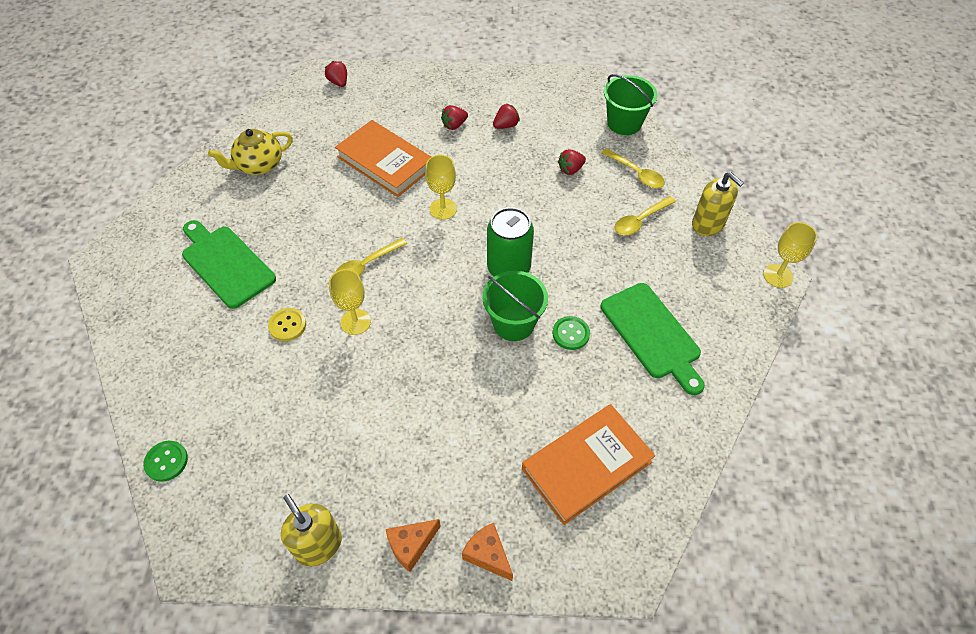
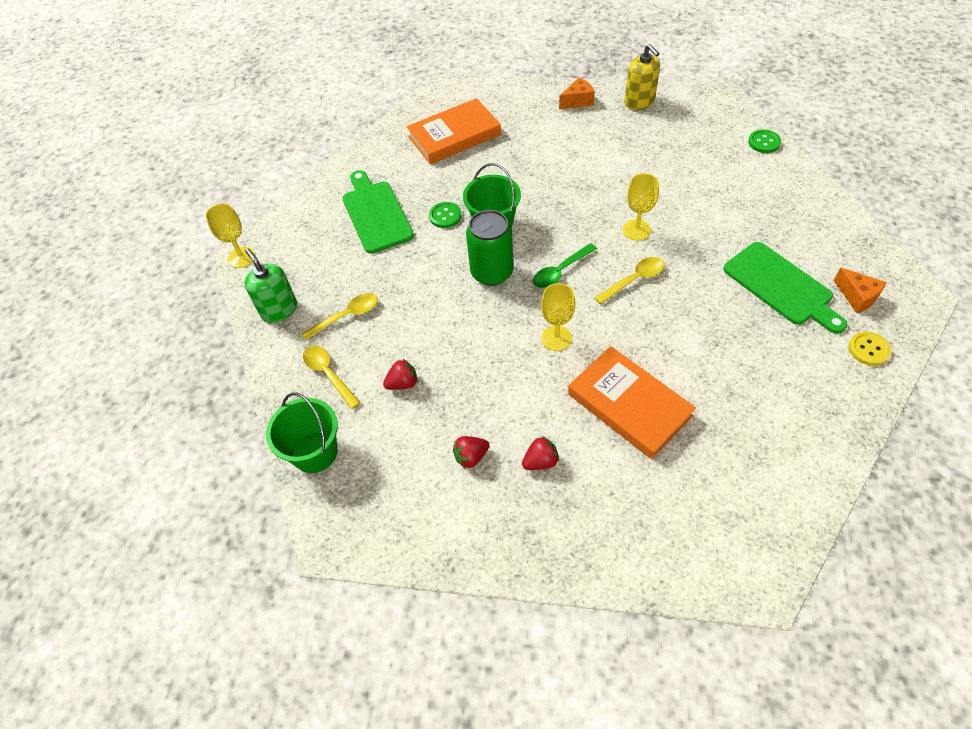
camera: 170 degrees left, 0 degrees up
yellow teapot [208,129,293,175] -> none
yellow button [268,308,306,341] -> yellow button moved to [849,331,891,366]
red strawberry [325,61,347,87] -> none
orange cheese [462,523,513,581] -> orange cheese moved to [834,267,887,313]
yellow soap dispenser [692,172,744,236] -> green soap dispenser [245,249,297,323]
none -> green spoon [533,243,597,288]

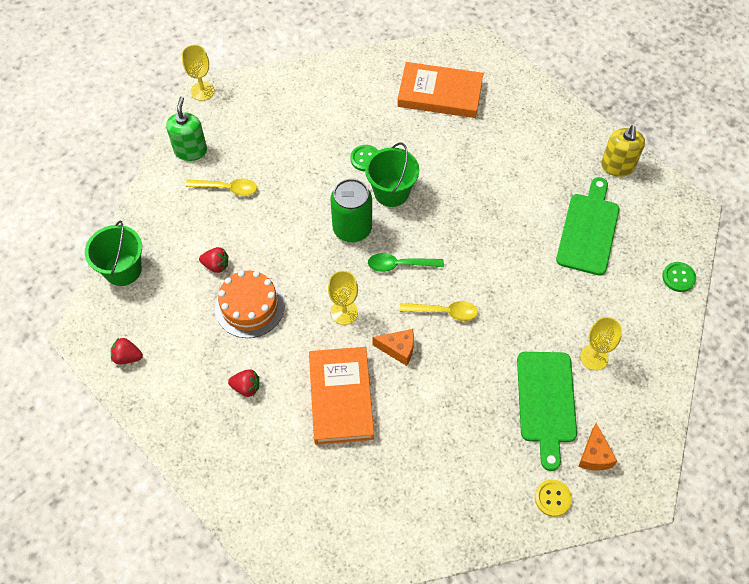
camera: 35 degrees right, 5 degrees up
yellow spoon [303,345,361,409] -> none
green cutting board [342,170,414,254] -> green cutting board moved to [556,177,619,276]
red strawberry [453,436,490,469] -> red strawberry moved to [111,338,143,364]
orange cheese [559,77,595,109] -> orange cheese moved to [373,329,414,366]
yellow goblet [623,173,659,241] -> yellow goblet moved to [580,317,622,370]
none -> orange cake [215,270,284,338]

